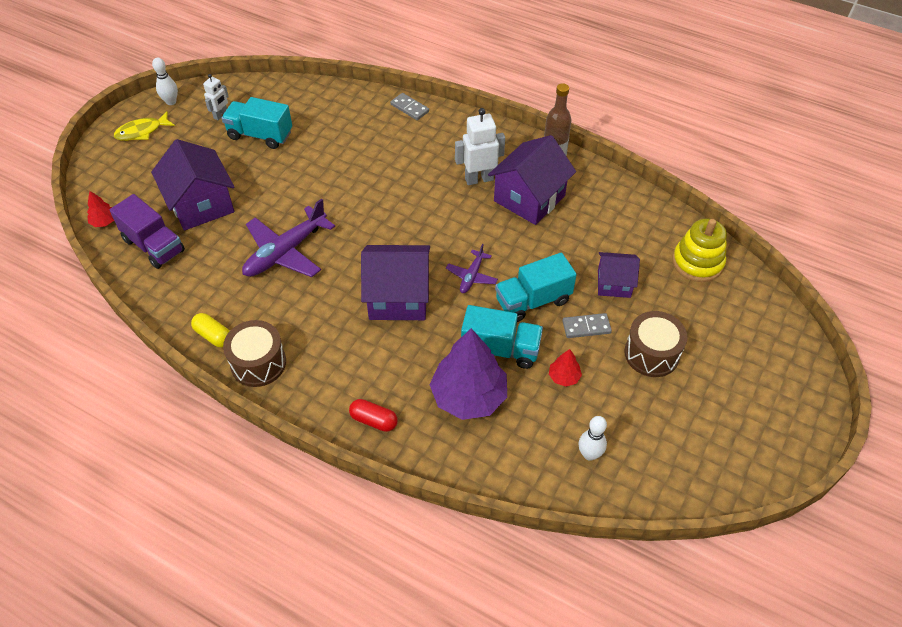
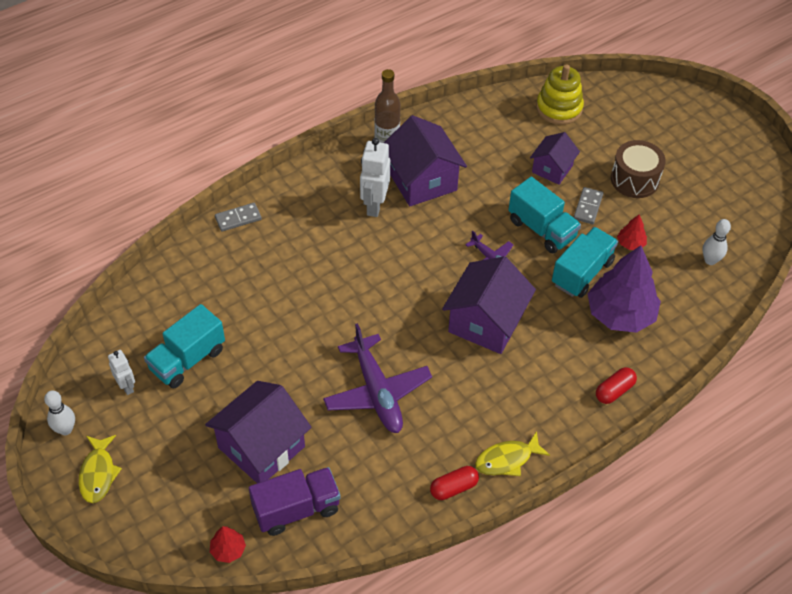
camera: 65 degrees left, 0 degrees up
purple house [151,139,234,231] -> purple house turned 45 degrees counterclockwise [205,381,312,483]
yellow capsule [191,313,230,347] -> red capsule [430,466,479,500]
brown drum [223,320,286,387] -> yellow fish [475,431,550,476]
turquoise truck [495,253,577,322] -> turquoise truck turned 45 degrees counterclockwise [508,177,581,253]

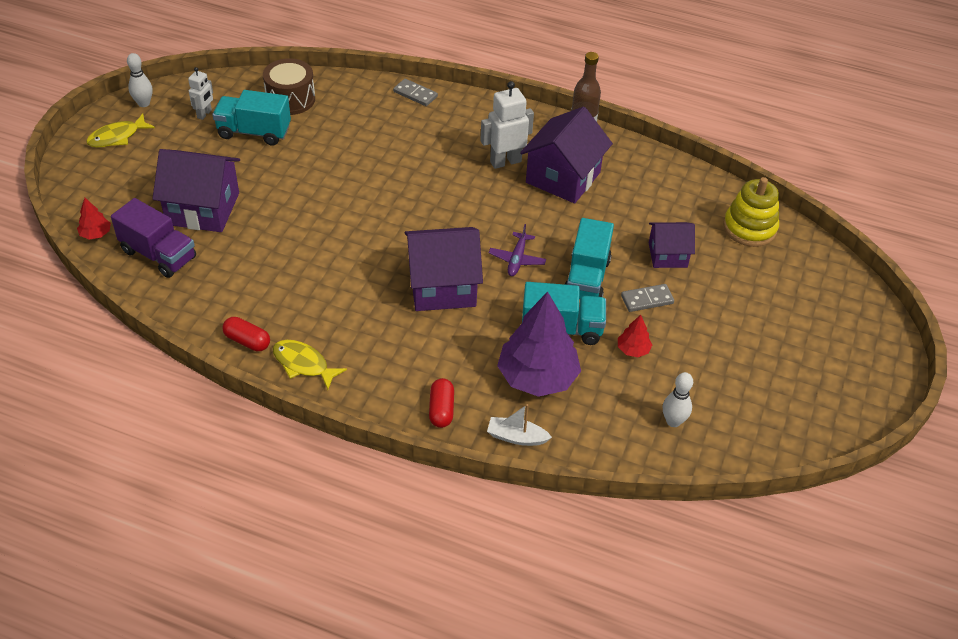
camera: 55 degrees right, 5 degrees down
purple plane [323,323,432,433] -> none
red capsule [596,367,637,404] -> red capsule turned 75 degrees clockwise [429,378,454,428]
brown drum [611,140,666,198] -> brown drum moved to [263,58,315,115]
none -> white boat [487,404,552,446]

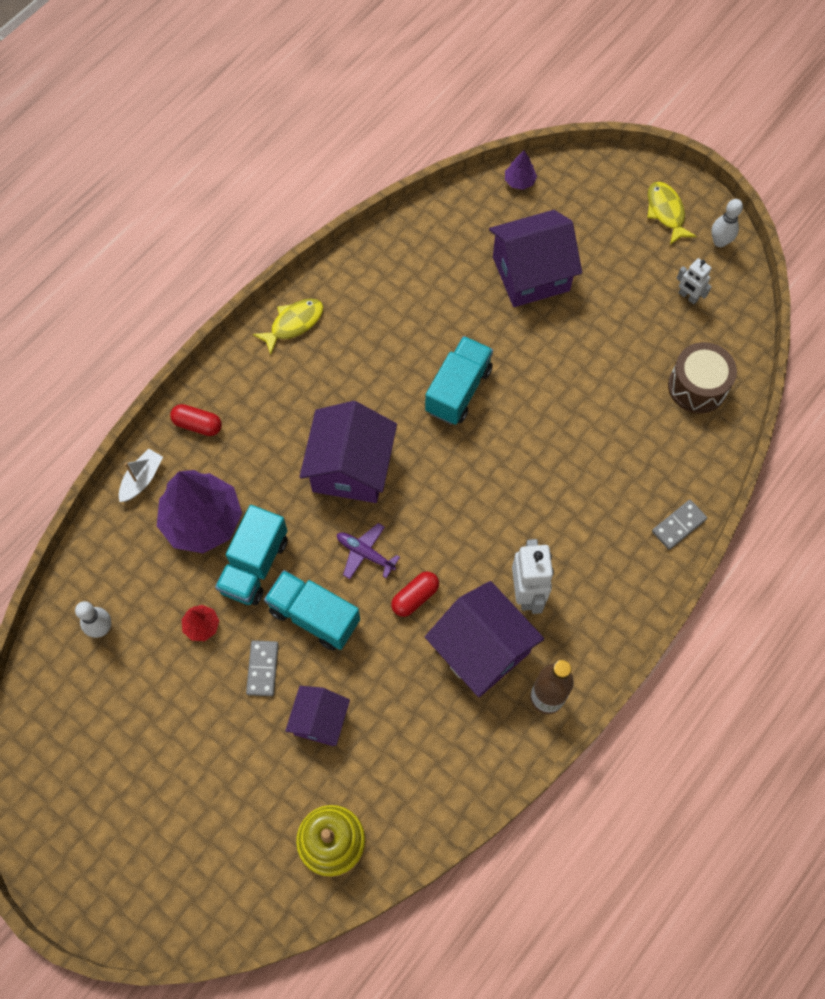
camera: 110 degrees right, 20 degrees up
red tree [77,198,111,239] -> purple tree [505,150,537,190]
purple truck [111,198,196,278] -> none
purple house [152,149,240,232] -> purple house turned 45 degrees clockwise [489,210,582,307]
turquoise truck [212,90,291,146] -> turquoise truck moved to [425,336,493,425]
red capsule [222,317,270,351] -> red capsule moved to [391,571,439,617]

